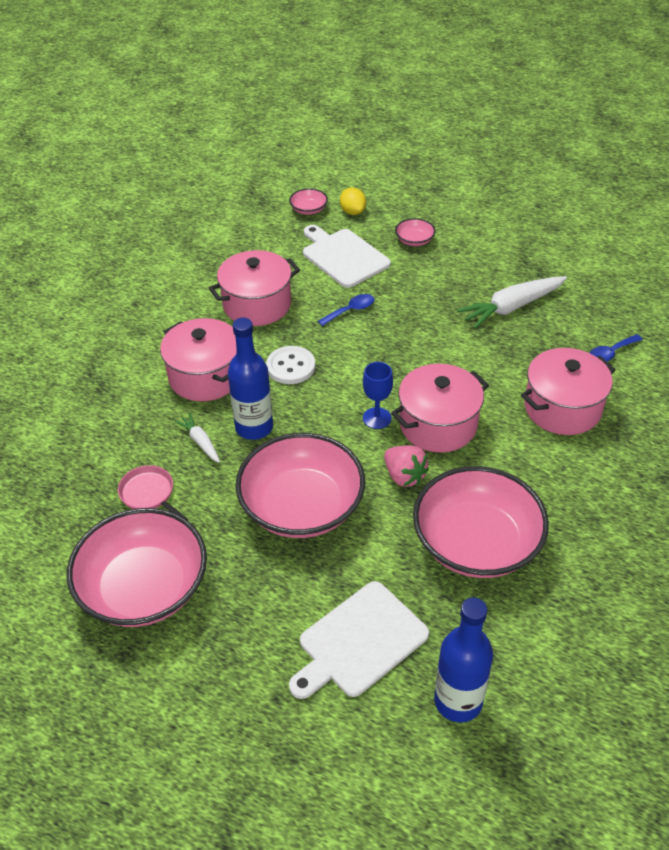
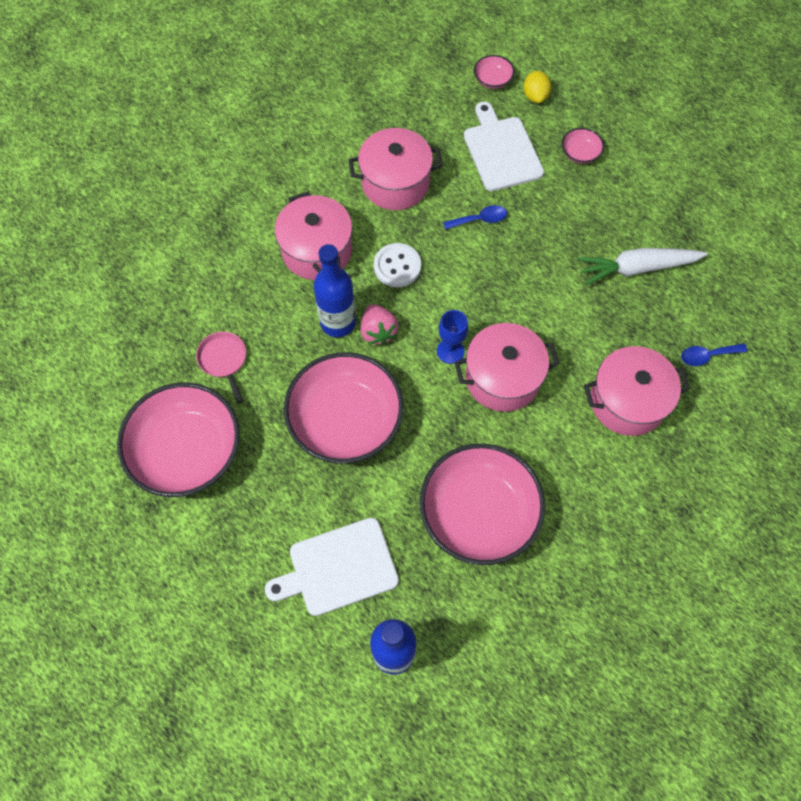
camera: 20 degrees right, 20 degrees up
white carrot [174,413,220,463] -> none
pink strawberry [384,445,429,487] -> pink strawberry moved to [360,304,398,345]

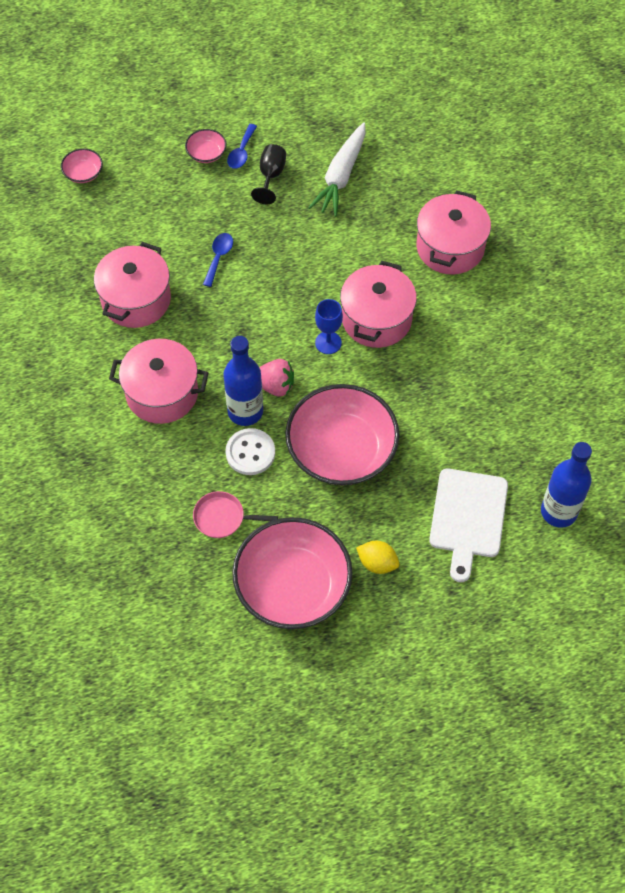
camera: 60 degrees left, 5 degrees down
white button [374,243,421,287] -> white button moved to [225,428,275,475]
pink bowl [420,443,545,565] -> none
white cutting board [464,102,544,191] -> none
yellow lemon [523,71,551,103] -> yellow lemon moved to [356,541,400,574]
blue spoon [681,343,748,366] -> blue spoon moved to [227,124,257,169]
none -> black goblet [251,144,286,204]

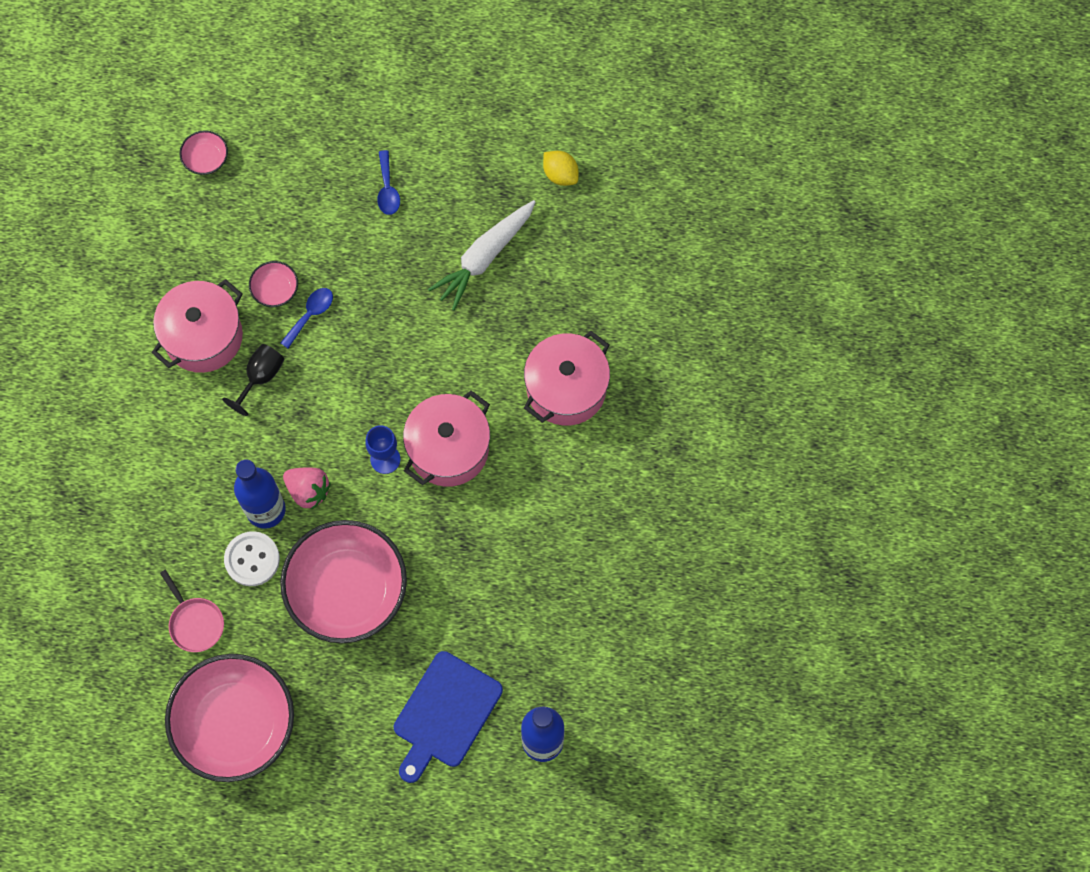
camera: 20 degrees right, 10 degrees up
pink pot [109,339,208,424] -> none
pink bowl [185,129,227,163] -> pink bowl moved to [249,261,298,307]
pink pan [193,491,278,538] -> pink pan turned 150 degrees counterclockwise [160,570,224,652]
blue spoon [227,124,257,169] -> blue spoon turned 45 degrees counterclockwise [377,150,400,215]
black goblet [251,144,286,204] -> black goblet moved to [222,344,284,416]
yellow lemon [356,541,400,574] -> yellow lemon moved to [543,151,579,186]
white cutting board [429,469,508,582] -> blue cutting board [394,651,503,783]

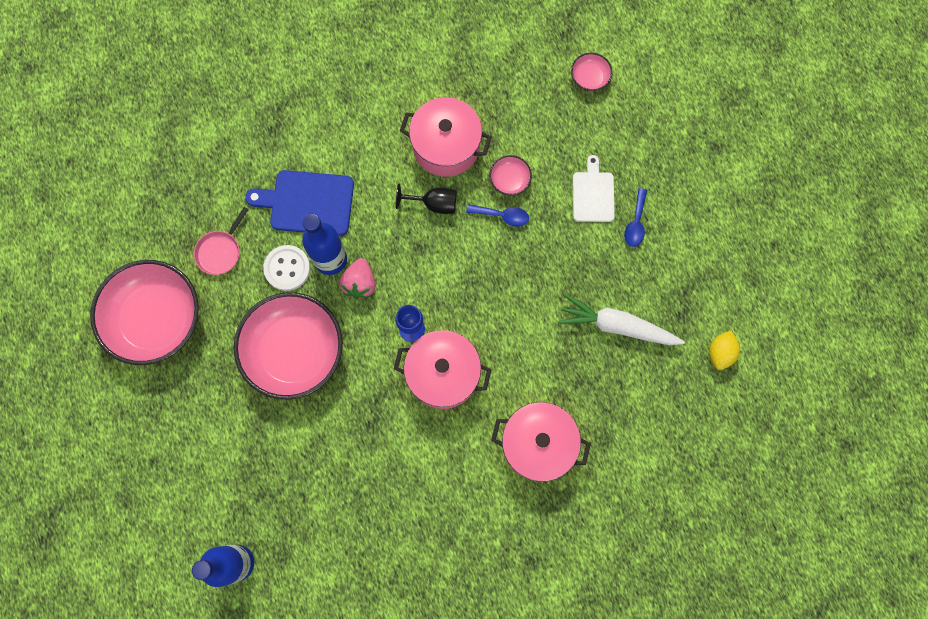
camera: 65 degrees right, 5 degrees up
blue spoon [377,150,400,215] -> blue spoon turned 45 degrees counterclockwise [624,188,647,247]
blue cutting board [394,651,503,783] -> blue cutting board moved to [245,170,354,236]
none -> white cutting board [573,155,615,222]

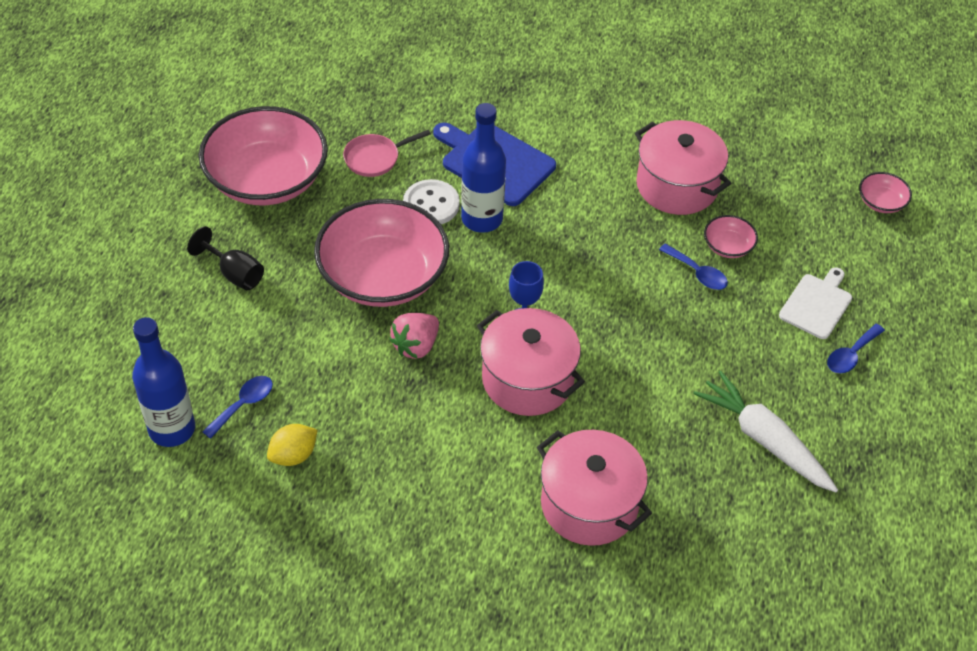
camera: 30 degrees right, 25 degrees down
pink strawberry [339,258,376,299] -> pink strawberry moved to [389,313,439,359]
black goblet [396,183,457,214] -> black goblet moved to [187,226,264,290]
yellow lemon [709,330,740,370] -> yellow lemon moved to [267,424,317,466]
none -> blue spoon [202,376,273,439]

